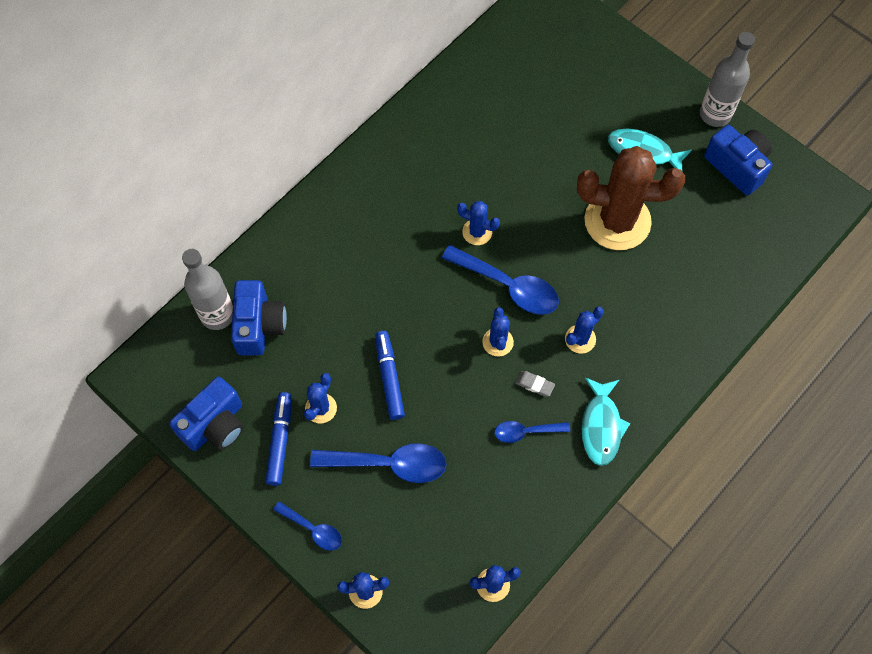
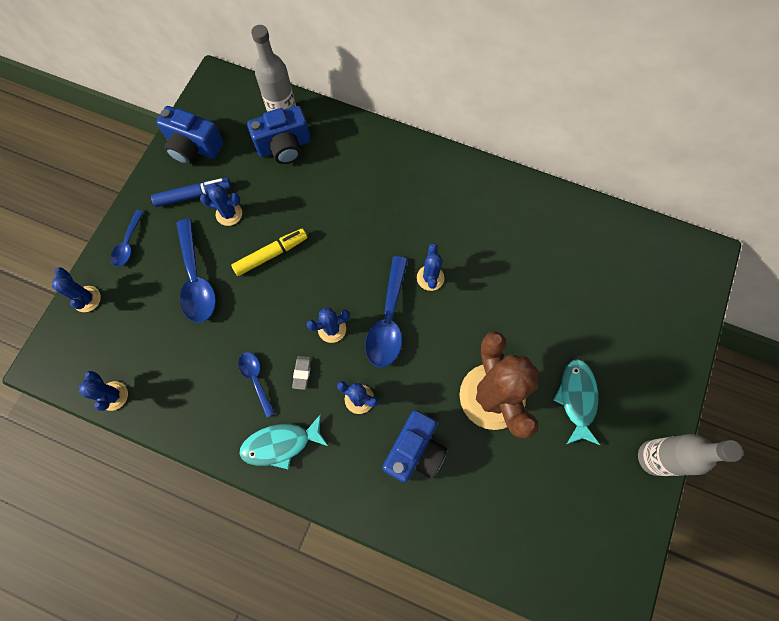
camera: 70 degrees right, 5 degrees up
blue marker [375,331,405,420] -> yellow marker [231,229,307,276]
blue camera [704,125,772,195] -> blue camera moved to [382,410,447,482]

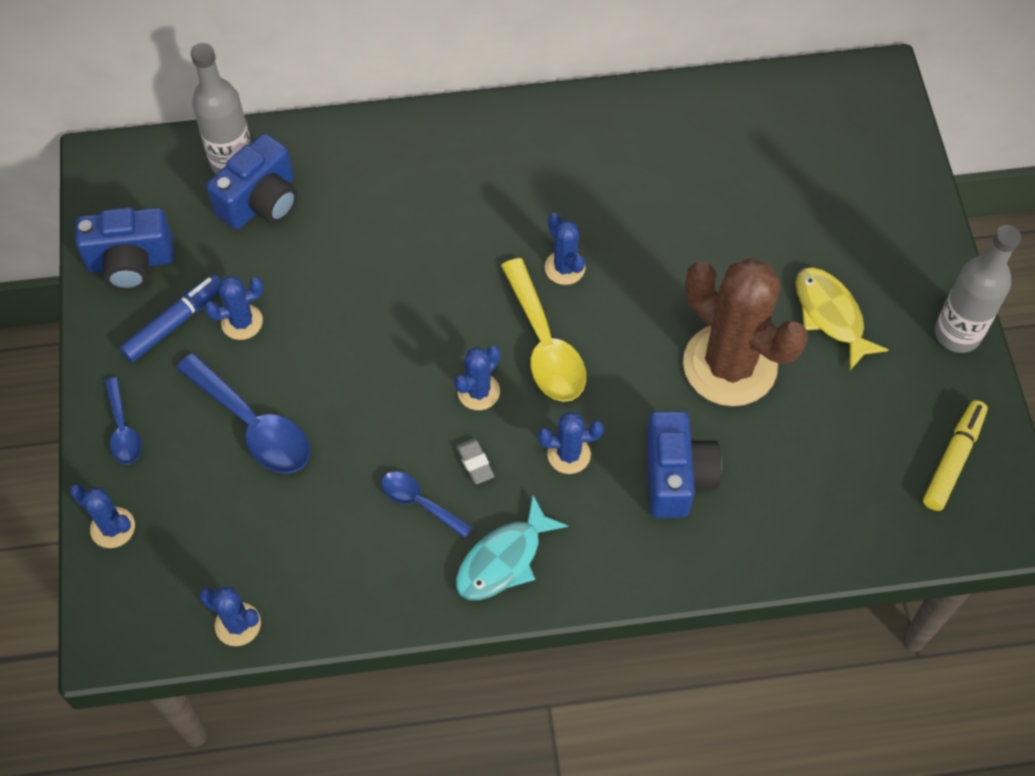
camera: 30 degrees left, 10 degrees down
yellow marker [231,229,307,276] -> yellow marker moved to [923,400,988,511]
blue spoon [365,256,408,367] -> yellow spoon [501,258,586,402]
turquoise fish [553,359,600,445] -> yellow fish [796,267,889,370]

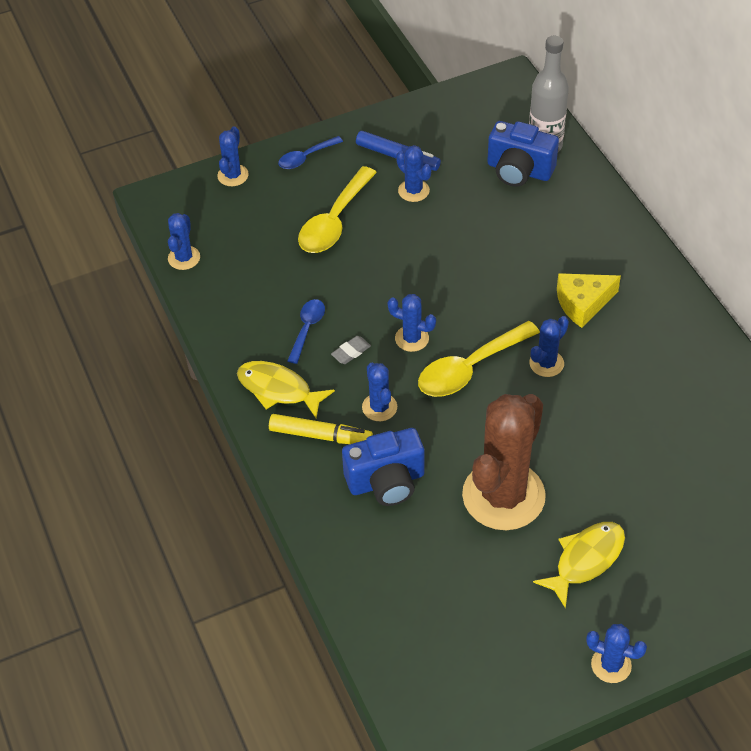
camera: 75 degrees right, 10 degrees down
blue camera [75,208,174,290] -> none
blue spoon [176,353,310,473] -> yellow spoon [298,166,377,253]
turquoise fish [456,495,568,600] -> yellow fish [237,361,335,418]
yellow marker [923,400,988,511] -> yellow marker moved to [269,414,373,444]
grey bottle [935,225,1021,353] -> blue cactus [586,624,647,683]
none -> yellow cheese [557,273,621,328]

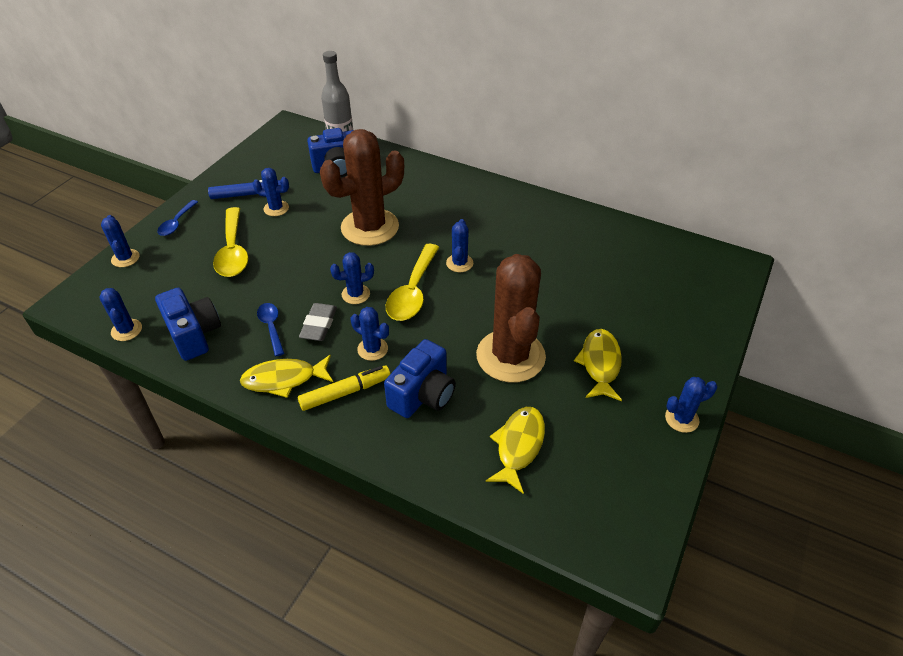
camera: 40 degrees left, 5 degrees down
grey eraser [331,336,371,364] -> grey eraser [299,303,337,341], size x1.57
yellow cheese [557,273,621,328] -> none
none -> blue camera [155,288,221,361]
none -> brown cactus [320,129,404,246]
none -> yellow fish [486,407,545,494]

